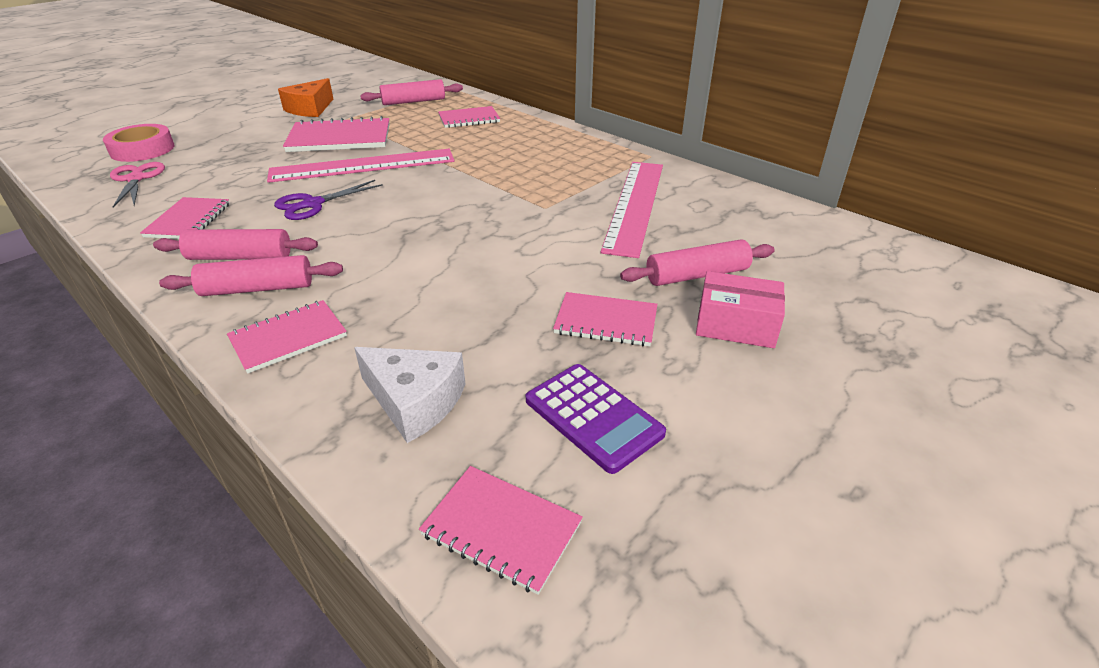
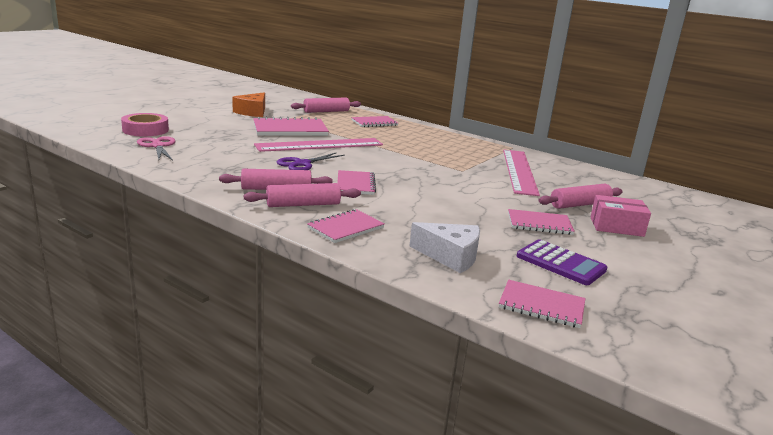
camera: 10 degrees left, 15 degrees down
pink notebook [140,197,230,239] -> pink notebook moved to [337,170,376,195]

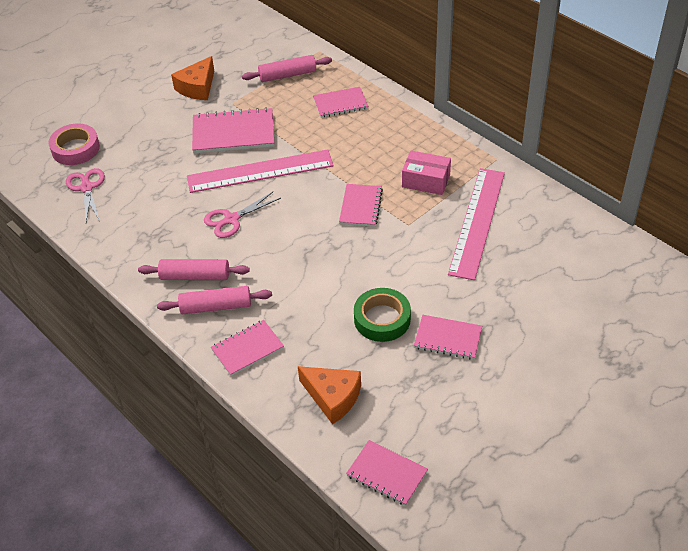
camera: 15 degrees right, 25 degrees up
purple scissors [277,153,345,170] -> pink scissors [204,191,281,238]
pink notebook [337,170,376,195] -> pink notebook moved to [339,184,383,227]
white cheese [410,222,480,273] -> orange cheese [298,366,361,424]
purple calculator [517,239,607,285] -> none
pink rolling pin [538,184,623,209] -> none
pink box [590,195,651,237] -> pink box moved to [402,150,451,195]
none -> green tape [354,288,411,342]

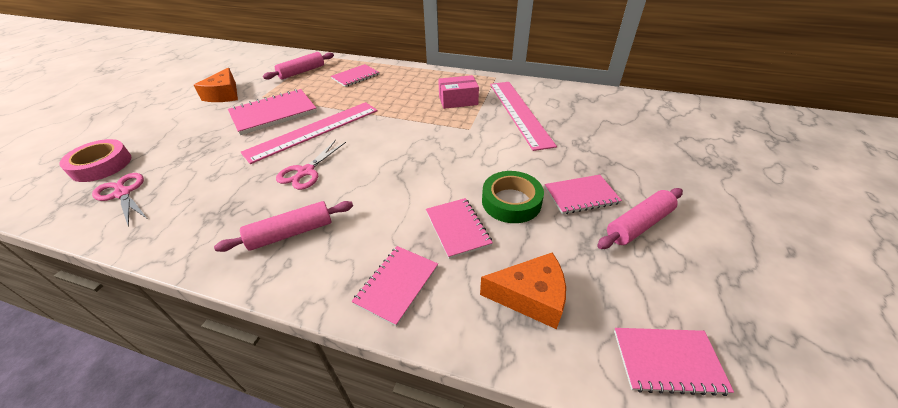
camera: 30 degrees left, 5 degrees down
pink rolling pin [157,286,272,314] -> pink rolling pin moved to [597,188,683,249]
pink notebook [339,184,383,227] -> pink notebook moved to [426,198,493,259]

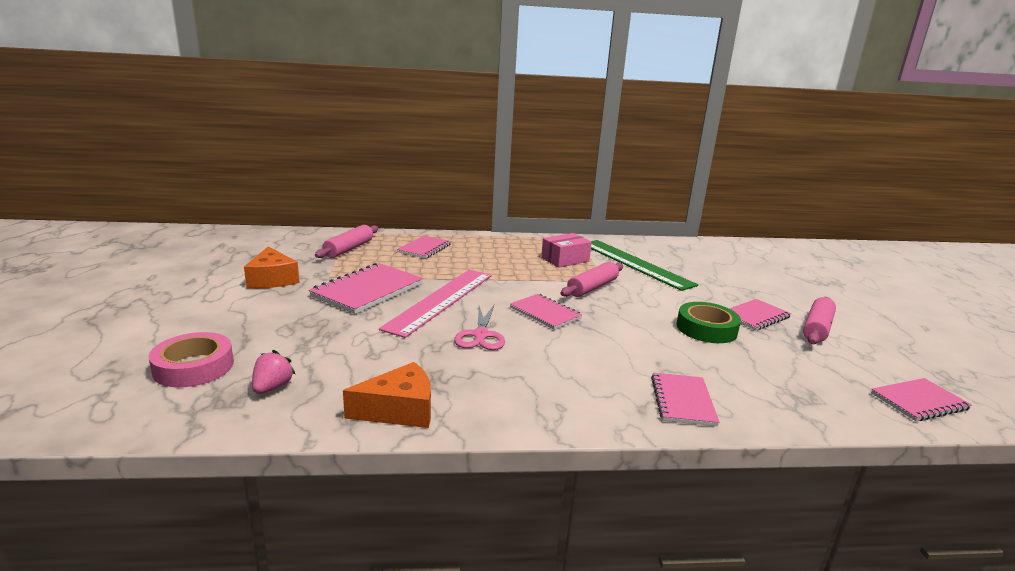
camera: 25 degrees left, 20 degrees down
pink scissors [92,173,147,227] -> pink strawberry [252,350,295,394]
pink rolling pin [214,201,353,252] -> pink rolling pin moved to [560,261,623,297]
pink notebook [426,198,493,259] -> pink notebook moved to [510,294,583,330]
orange cheese [480,252,566,329] -> orange cheese moved to [343,362,431,428]
pink ruler [490,82,557,151] -> green ruler [591,240,698,291]

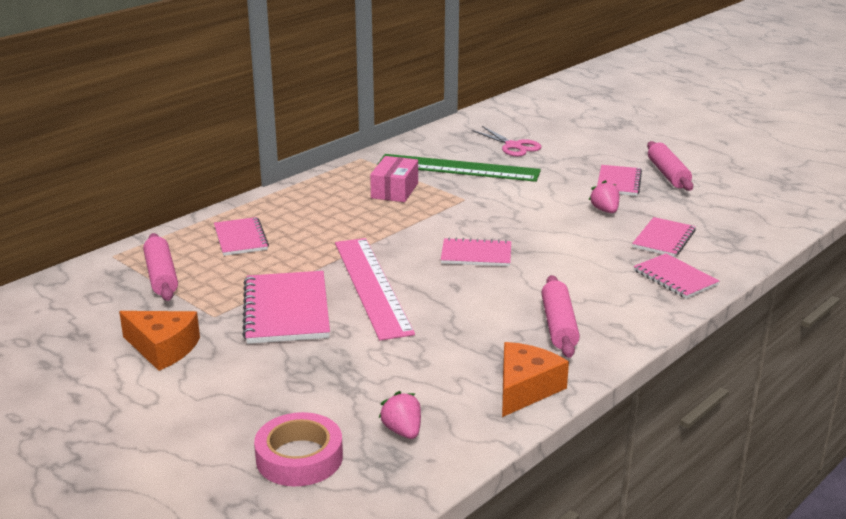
camera: 40 degrees left, 5 degrees up
pink scissors [454,305,505,350] -> pink scissors moved to [472,126,542,157]
pink rolling pin [560,261,623,297] -> pink rolling pin moved to [541,275,580,358]
green tape [677,302,741,343] -> pink strawberry [589,180,619,213]
pink notebook [871,378,972,421] -> pink notebook moved to [632,217,696,257]

